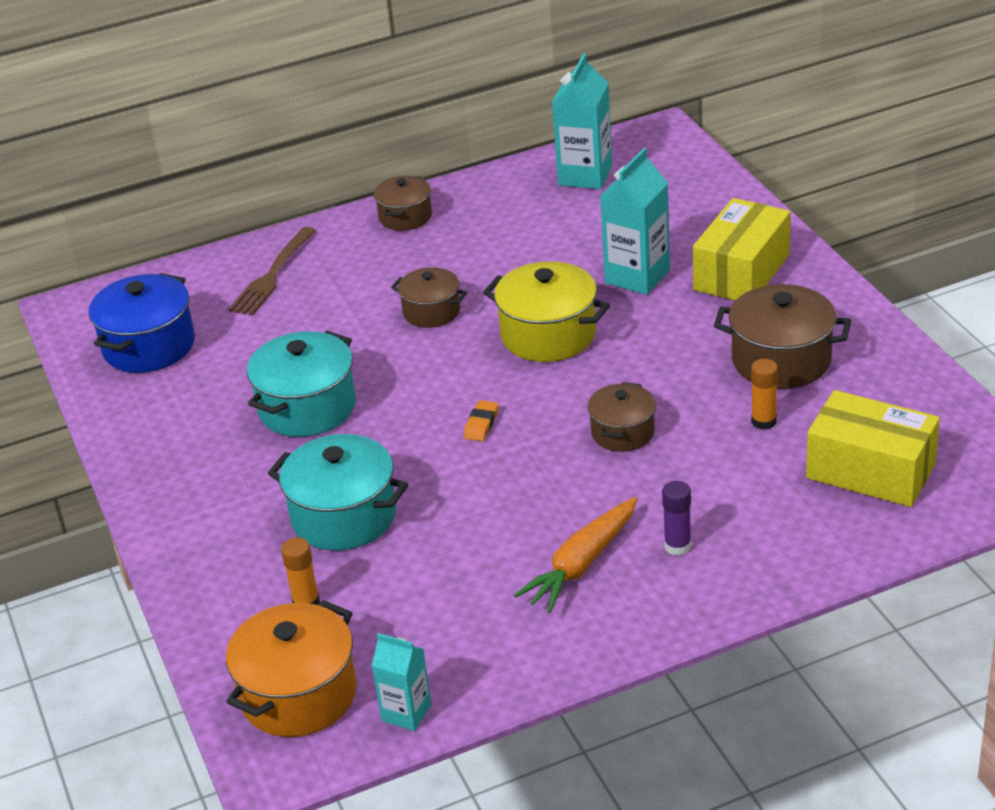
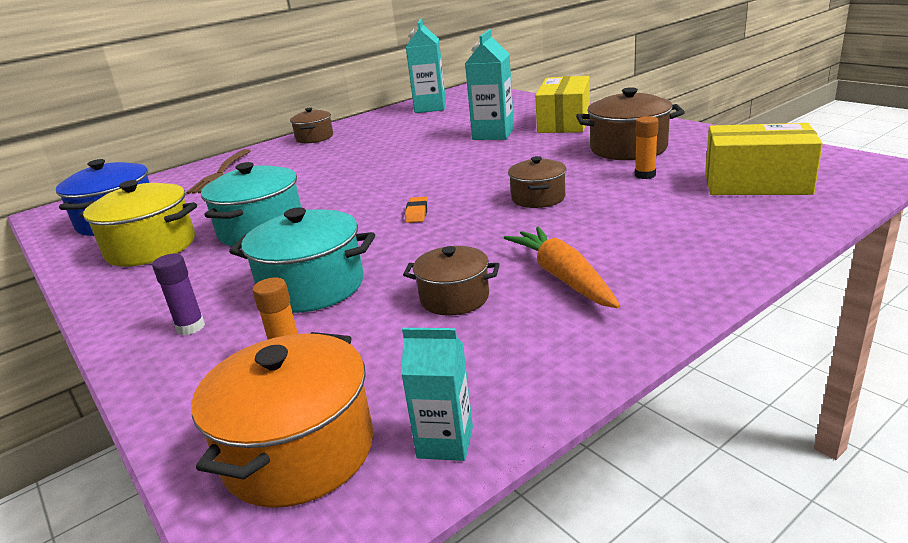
camera: 15 degrees left, 10 degrees down
brown pot [391,267,467,328] -> brown pot moved to [403,246,500,316]
yellow pot [483,261,610,362] -> yellow pot moved to [79,180,197,267]
orange carrot [514,497,637,613] -> orange carrot turned 135 degrees clockwise [504,227,620,309]
purple glue stick [662,481,691,556] -> purple glue stick moved to [152,253,205,335]

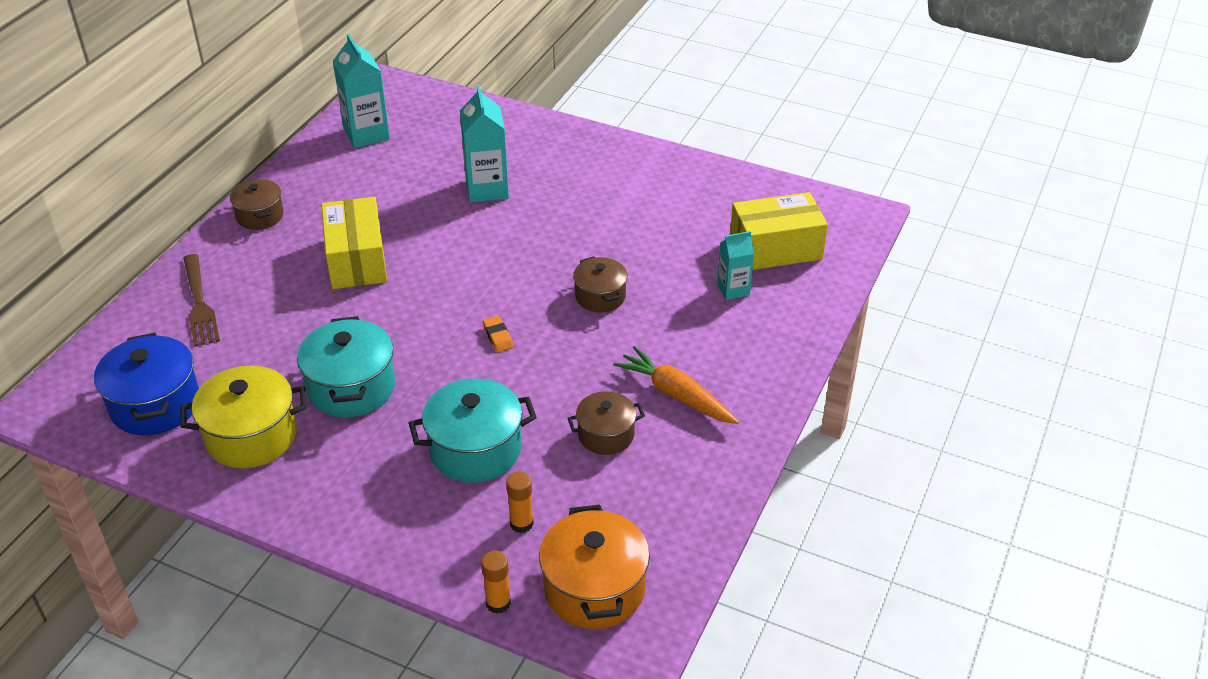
camera: 30 degrees left, 15 degrees up
purple glue stick [152,253,205,335] -> none
turquoise carton [401,328,473,461] -> turquoise carton moved to [717,231,754,300]
yellow box [535,76,590,133] -> yellow box moved to [321,197,387,289]
brown pot [576,87,685,160] -> none
orange glue stick [635,116,659,179] -> orange glue stick moved to [481,550,511,614]

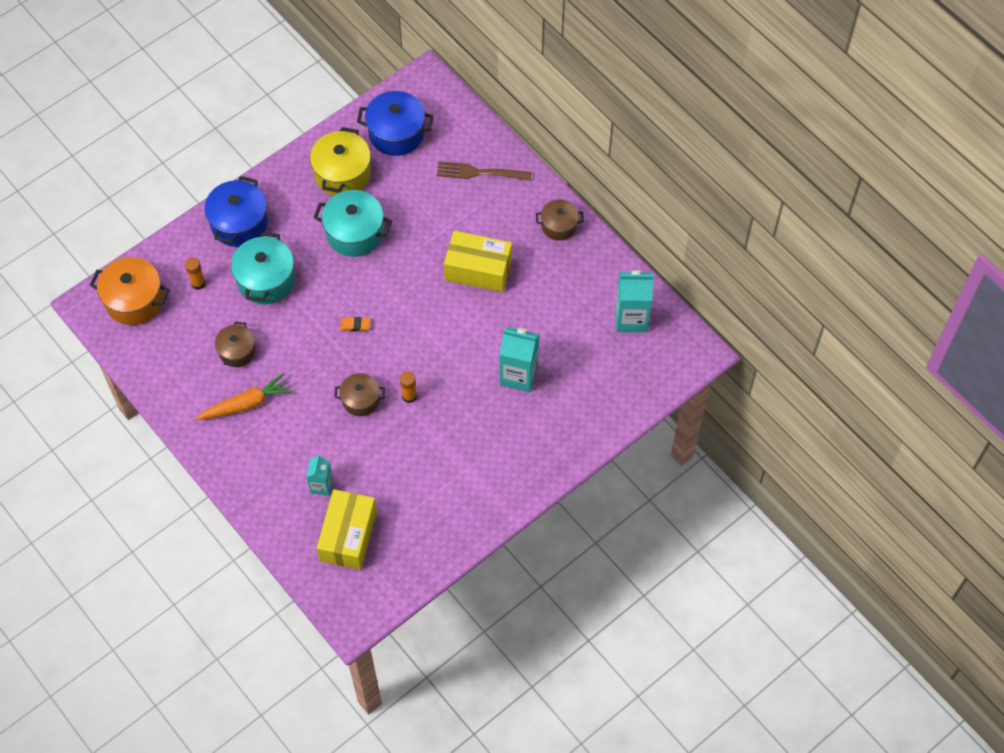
camera: 115 degrees right, 20 degrees up
orange glue stick [481,550,511,614] -> orange glue stick moved to [400,372,417,403]
none -> blue pot [204,176,268,247]

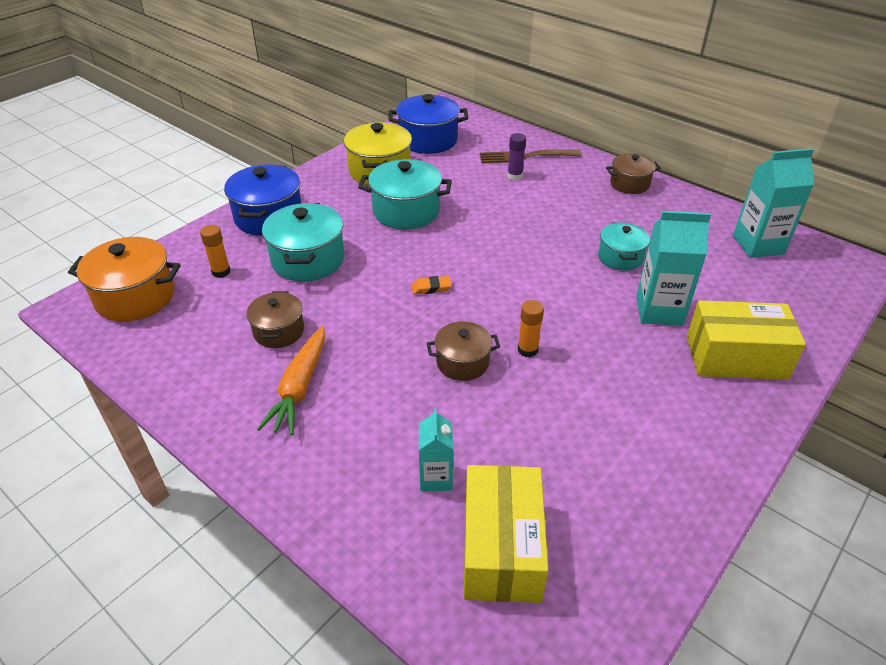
camera: 10 degrees left, 20 degrees down
orange carrot [195,373,293,420] -> orange carrot turned 135 degrees clockwise [257,326,325,435]
yellow box [444,231,512,292] -> yellow box moved to [687,300,806,380]
none -> purple glue stick [507,133,526,180]
none -> turquoise pot [598,222,650,271]

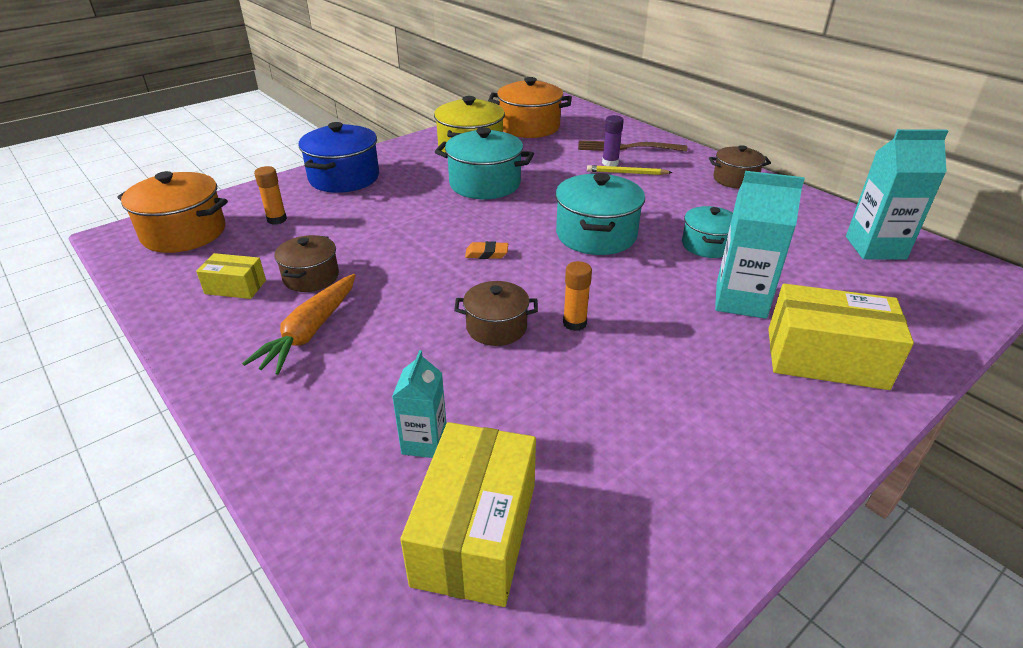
camera: 10 degrees right, 5 degrees down
turquoise pot [262,203,344,282] -> turquoise pot moved to [555,173,645,255]
blue pot [388,94,468,154] -> orange pot [488,77,572,138]
none -> yellow box [196,253,266,299]
none -> yellow pencil [587,165,673,175]

